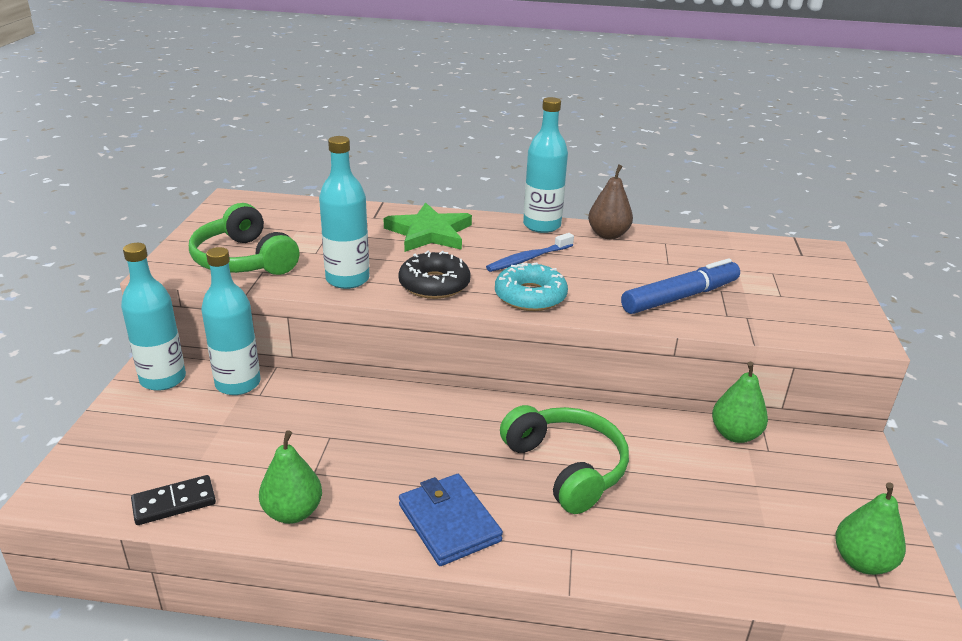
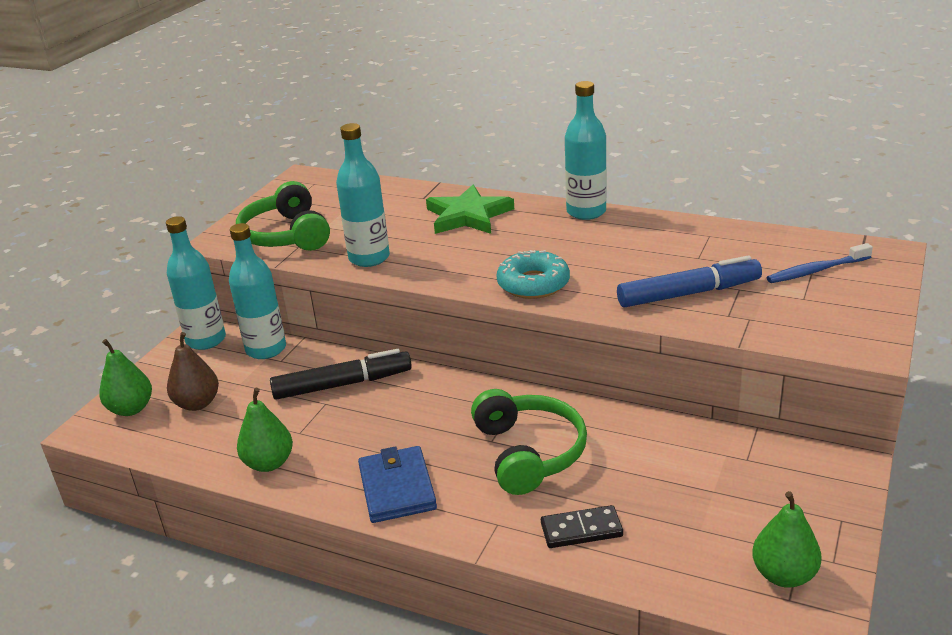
camera: 20 degrees right, 0 degrees up
black domino [131,475,216,525] -> black domino moved to [541,505,623,548]
black donut [398,251,471,299] -> none
blue toothbrush [486,233,574,272] -> blue toothbrush moved to [766,243,873,283]
brown pear [588,164,633,239] -> brown pear moved to [167,332,219,411]
green pear [712,362,768,443] -> green pear moved to [99,339,152,416]
none -> black marker [270,349,412,400]

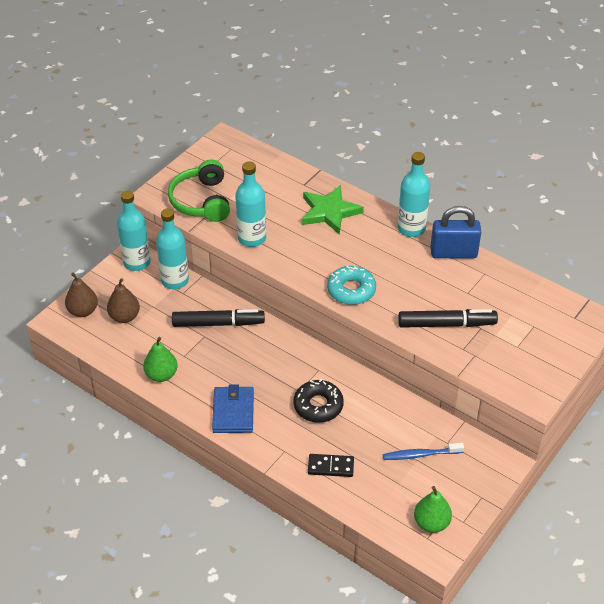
camera: 10 degrees right, 15 degrees up
green pear [99,339,152,416] -> brown pear [65,273,98,317]
green headphones [471,389,587,495] -> black donut [294,379,344,423]
blue marker [617,255,762,308] -> black marker [398,309,498,328]
blue toothbrush [766,243,873,283] -> blue toothbrush moved to [383,443,464,460]
none -> blue padlock [431,206,481,258]

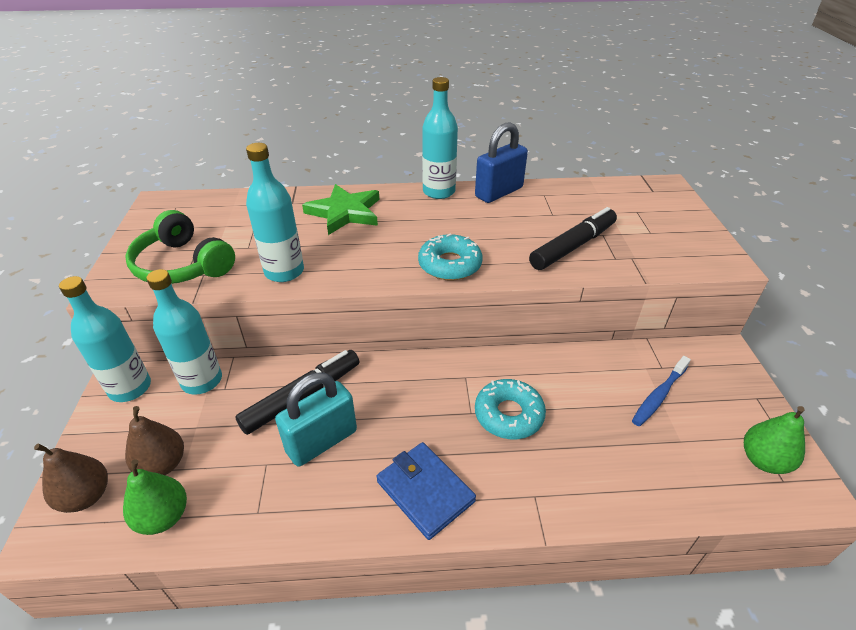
camera: 40 degrees left, 5 degrees down
green pear [143,337,178,382] -> green pear moved to [123,459,187,535]
black donut [294,379,344,423] -> turquoise donut [475,379,546,439]
black domino [308,454,354,477] -> none
none -> turquoise padlock [275,372,357,467]

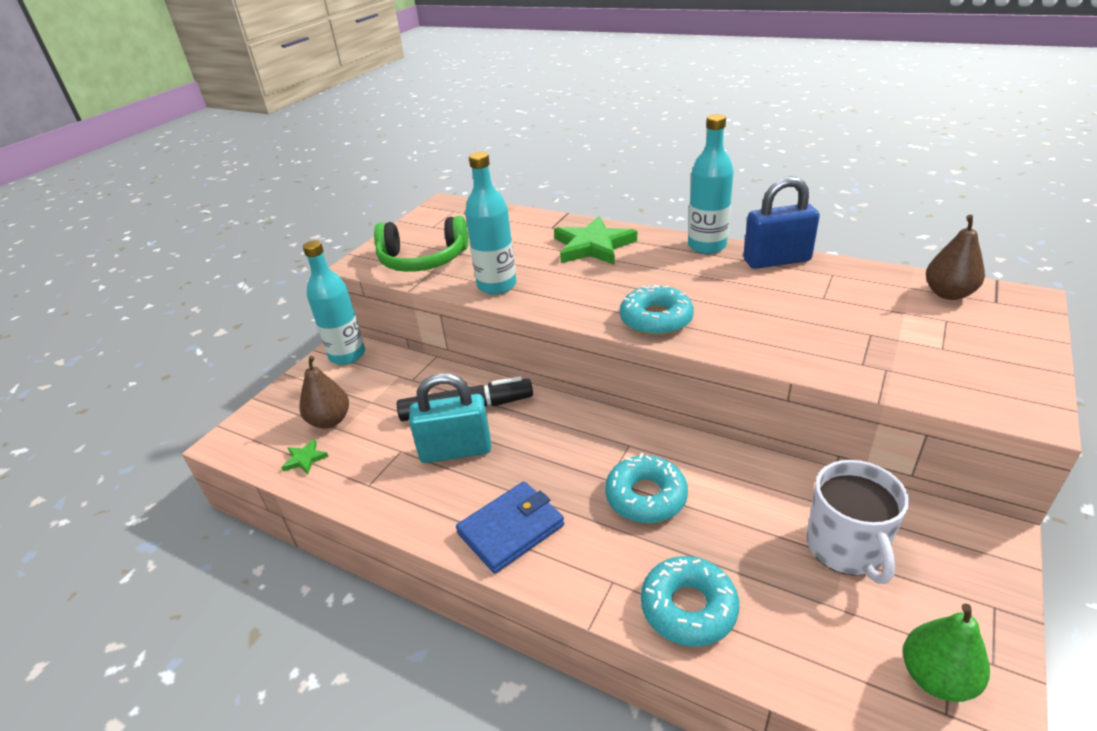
camera: 35 degrees right, 5 degrees down
brown pear [34,443,108,513] -> brown pear moved to [926,215,985,300]
green pear [123,459,187,535] -> green star [281,439,329,474]
green headphones [125,210,235,284] -> green headphones turned 75 degrees counterclockwise [374,216,468,272]
turquoise bottle [146,269,222,395] -> none
blue wallet [376,442,476,540] -> blue wallet turned 60 degrees clockwise [456,481,564,574]
black marker [529,207,617,270] -> none
blue toothbrush [632,356,691,426] -> white mug [807,460,909,584]
none -> turquoise donut [641,556,739,647]

